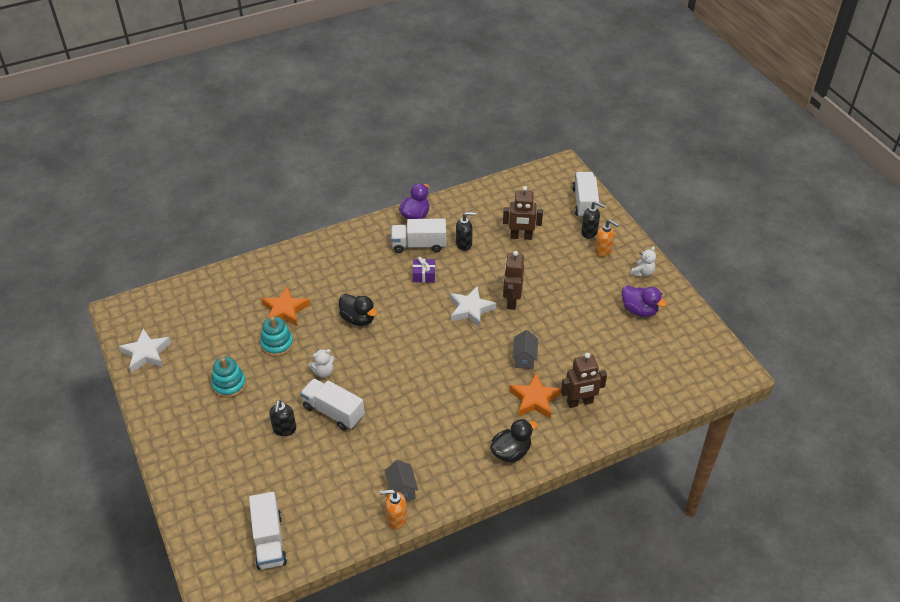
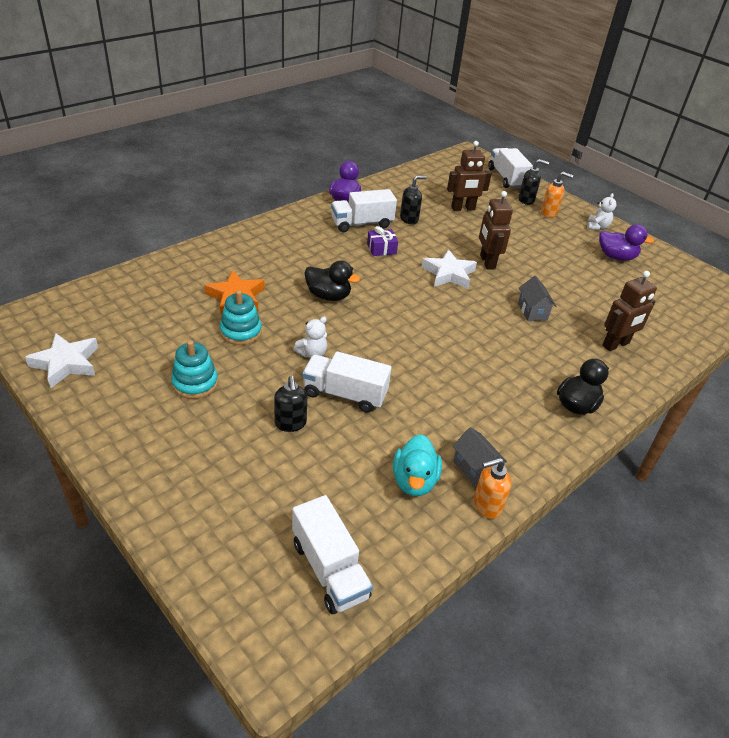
camera: 20 degrees left, 5 degrees down
orange star [509,373,561,419] -> none
none -> turquoise duck [393,434,442,496]

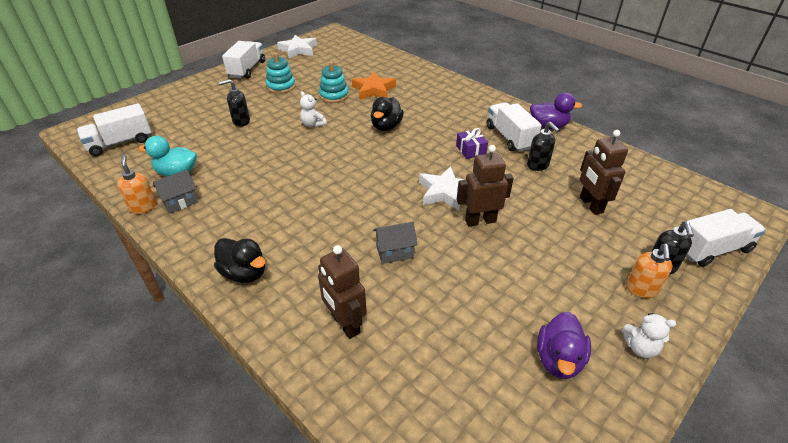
camera: 90 degrees right, 0 degrees up
white truck [302,351,392,413] -> white truck moved to [222,41,265,79]

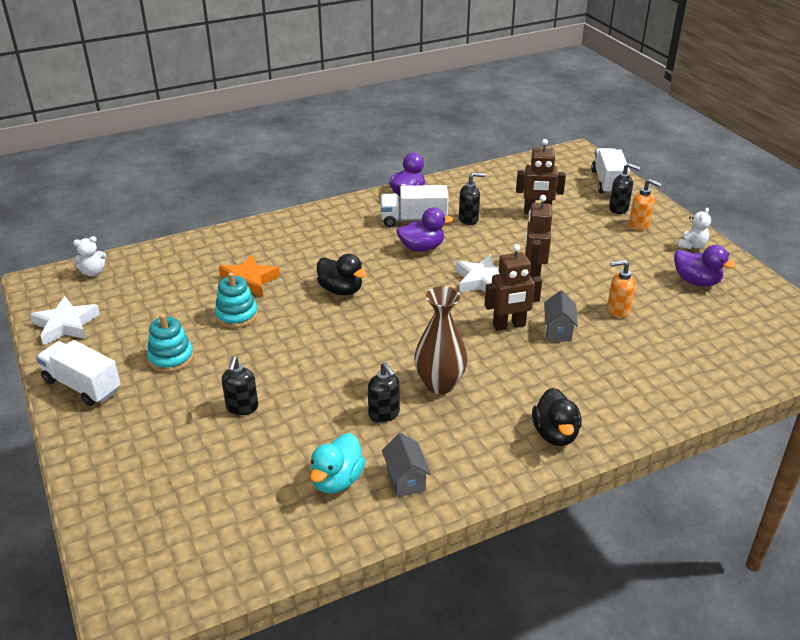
camera: 70 degrees left, 5 degrees down
white truck [77,103,151,156] -> none
orange soap dispenser [117,154,157,214] -> orange soap dispenser moved to [607,260,635,318]
black duck [214,238,266,283] -> black duck turned 120 degrees clockwise [532,388,582,446]
white teddy bear [300,91,327,127] -> white teddy bear moved to [73,236,106,276]
brown robot [318,245,367,339] -> brown robot moved to [485,244,542,331]
purple gift [456,128,488,159] -> purple duck [397,208,453,252]
none -> black soap dispenser [368,362,400,423]
none -> brown vase [414,286,467,394]

